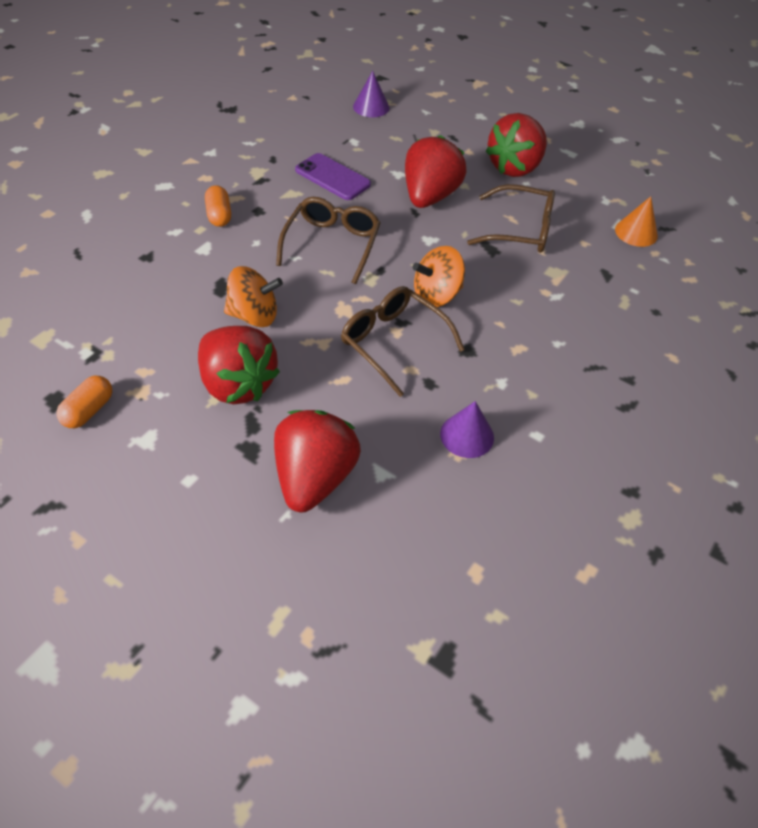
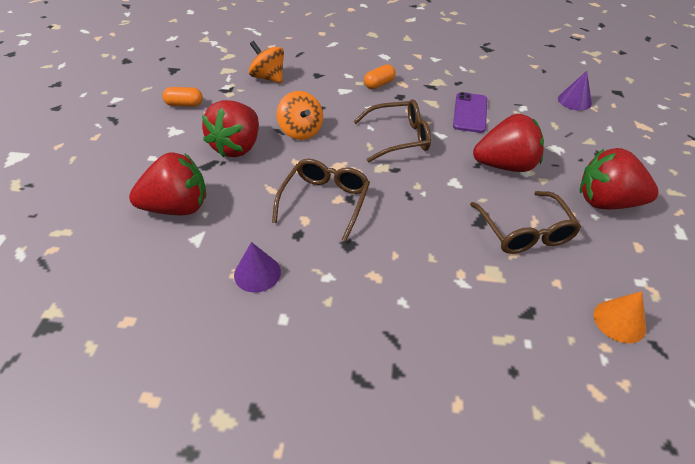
camera: 65 degrees right, 5 degrees down
orange spinning top [413,246,465,307] -> orange spinning top moved to [249,41,284,83]

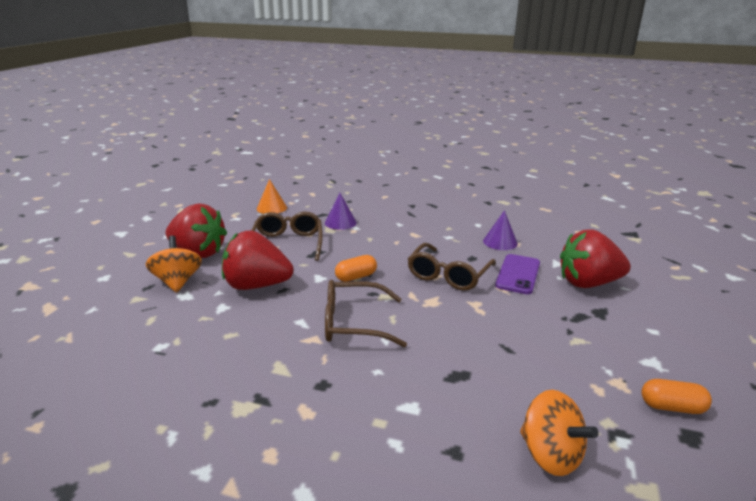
camera: 170 degrees left, 20 degrees down
red strawberry [202,100,259,158] -> none
orange spinning top [277,91,323,140] -> orange spinning top moved to [146,236,202,293]
orange capsule [364,64,396,89] -> orange capsule moved to [335,255,377,282]
purple phone [453,92,487,133] -> purple phone moved to [495,254,540,294]
purple cone [558,71,592,111] -> purple cone moved to [325,193,357,230]

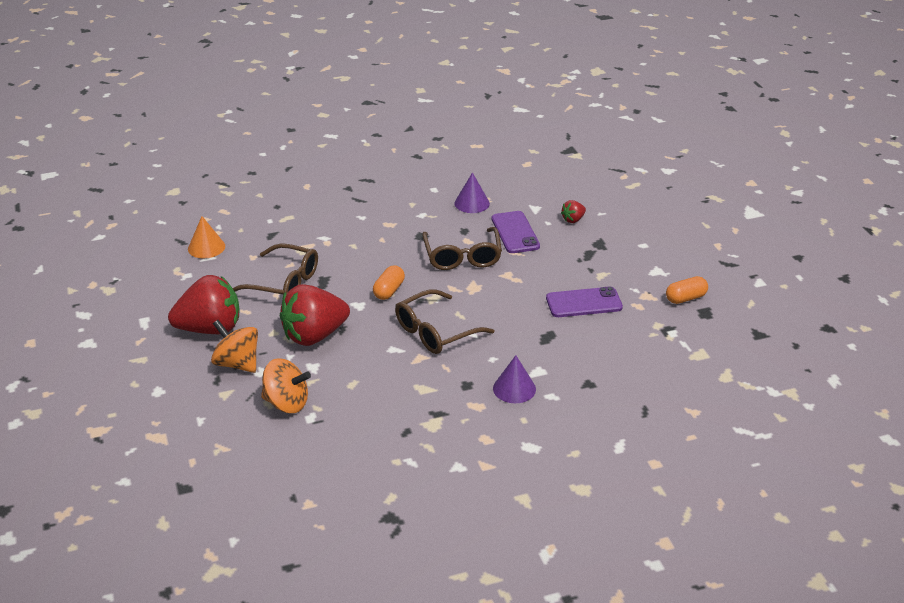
camera: 35 degrees left, 10 degrees up
brown glasses [251,212,323,261] -> brown glasses turned 150 degrees clockwise [233,243,318,295]
purple cone [325,193,357,230] -> purple cone moved to [493,355,536,403]
orange spinning top [520,390,599,476] -> orange spinning top moved to [261,358,311,413]
red strawberry [560,229,631,288] -> red strawberry [561,200,586,223], size x0.43
none -> purple phone [546,287,623,317]

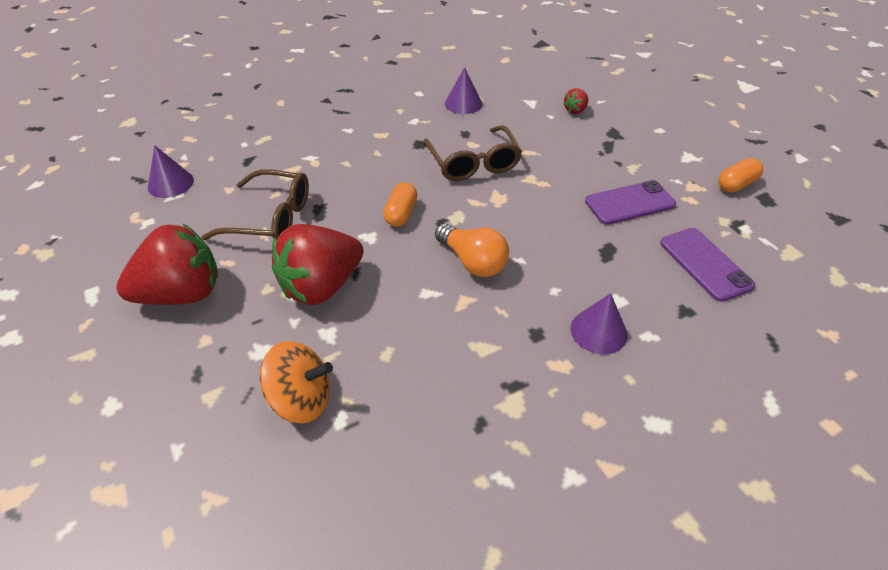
camera: 10 degrees left, 10 degrees up
orange cone [188,216,225,258] -> purple cone [148,145,194,198]
orange spinning top [211,320,258,373] -> none
brown glasses [395,289,494,354] -> orange light bulb [435,224,509,277]
purple phone [492,211,540,253] -> purple phone moved to [660,228,755,302]

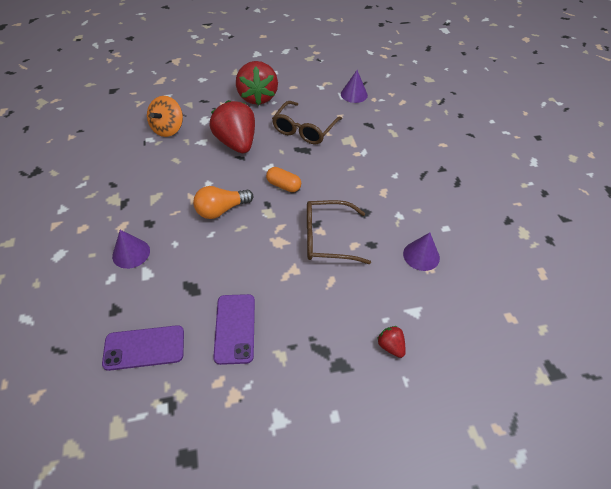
camera: 105 degrees right, 5 degrees up
orange capsule [718,158,763,193] -> none

